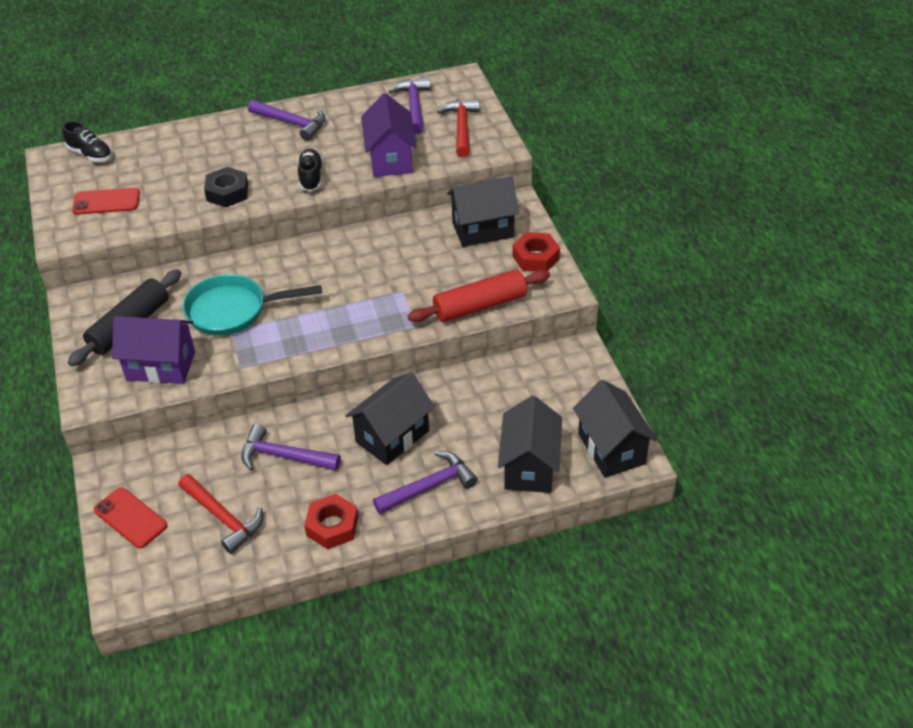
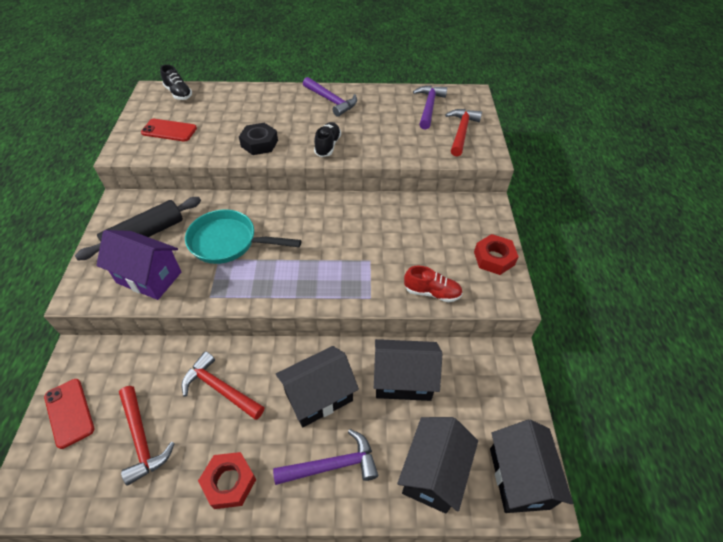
camera: 15 degrees right, 5 degrees up
purple hammer [241,424,341,471] -> red hammer [181,351,264,420]
purple house [361,93,417,177] -> none
red rolling pin [408,269,550,322] -> red shoe [404,266,463,302]
black house [447,176,519,247] -> black house moved to [374,339,442,401]

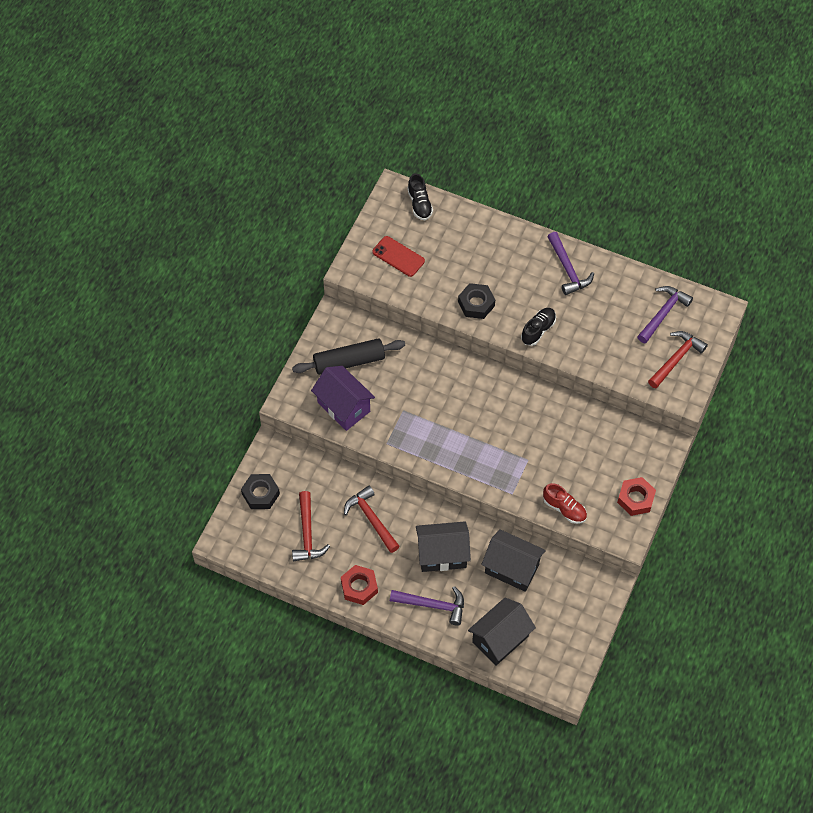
camera: 25 degrees right, 10 degrees up
red phone [44,379,94,449] -> black nut [241,474,280,509]
turquoise pan [185,209,302,264] -> none
black house [490,419,573,513] -> none

